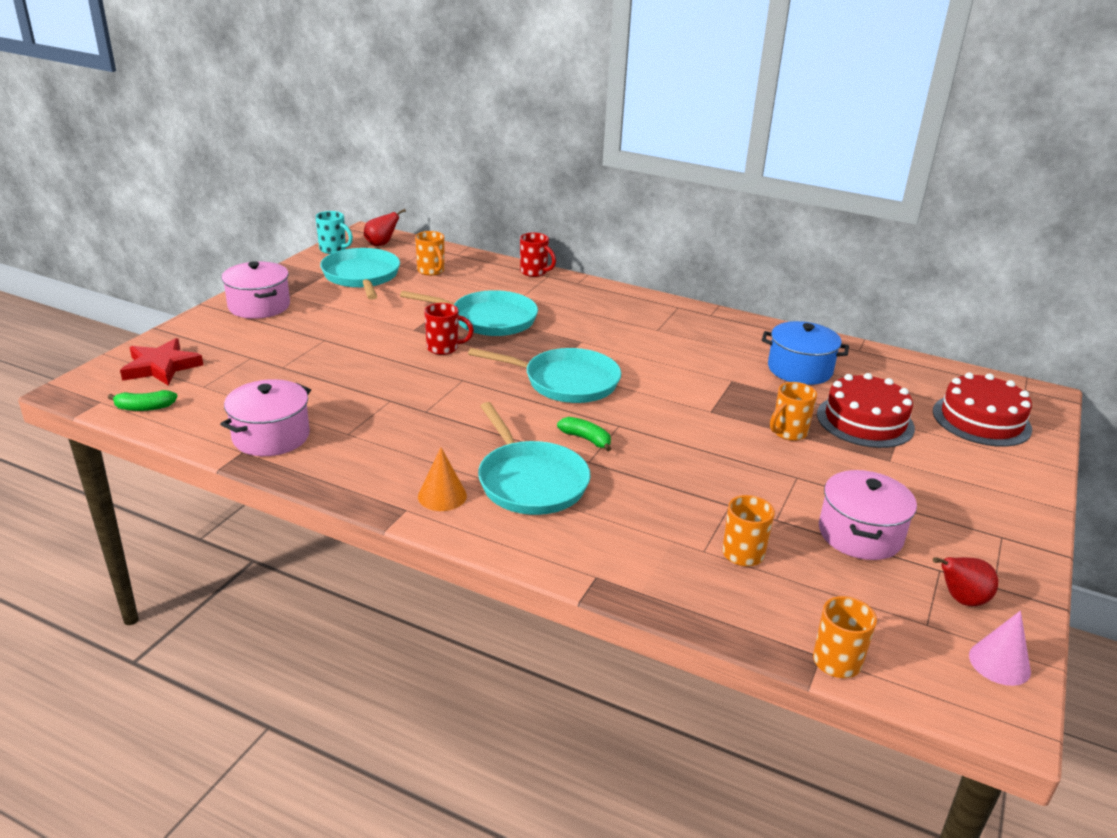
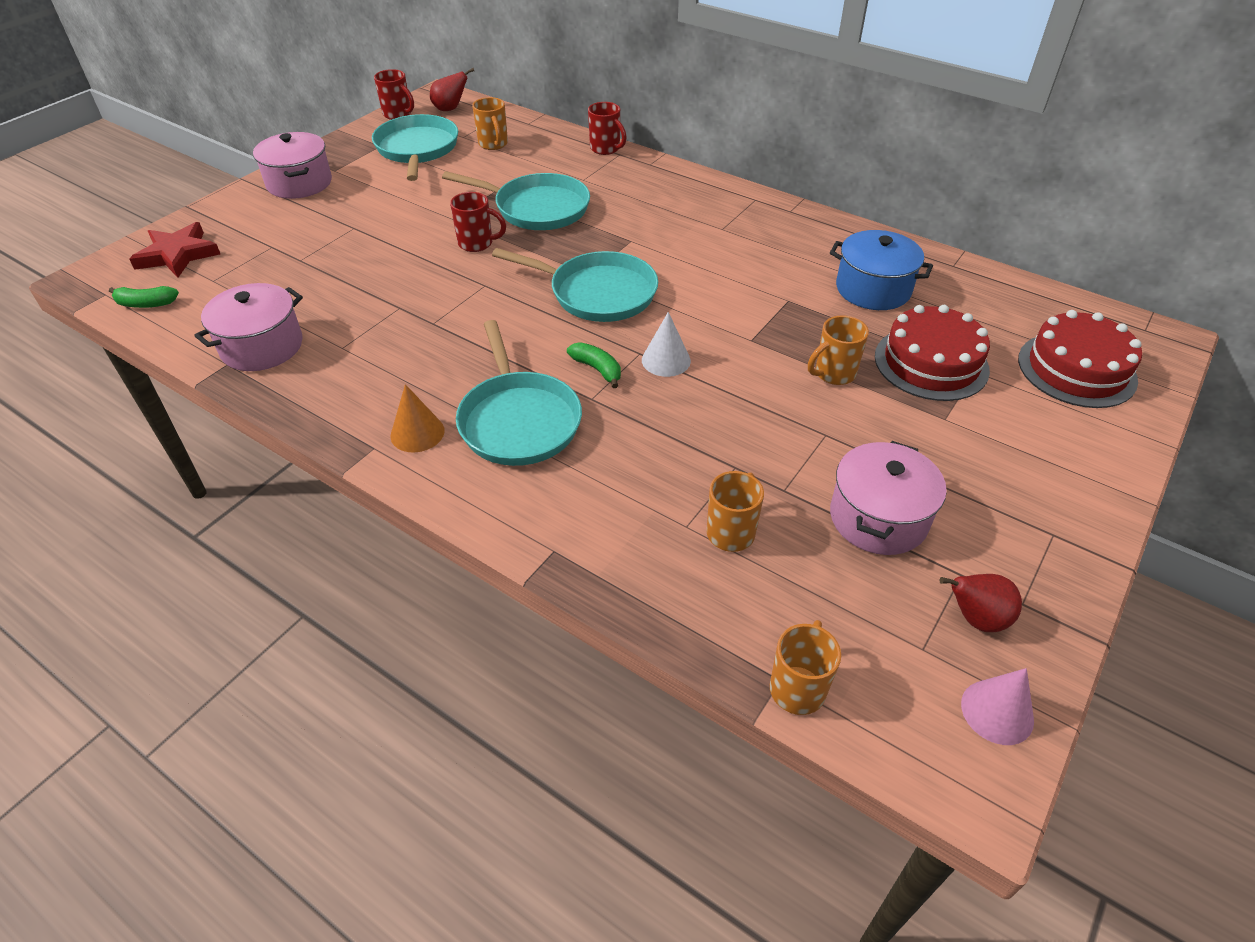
camera: 10 degrees right, 15 degrees up
turquoise mug [315,211,353,254] -> red mug [374,69,414,120]
none -> white cone [642,312,691,377]

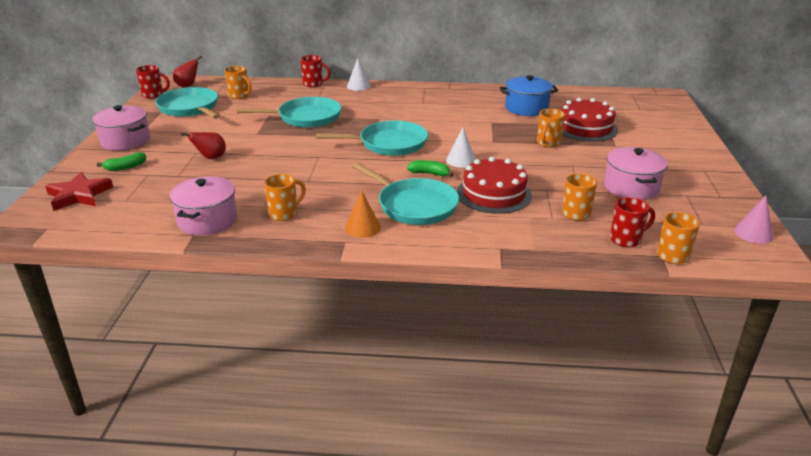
camera: 30 degrees left, 15 degrees down
green banana [109,286,179,308] -> green banana moved to [97,153,146,171]
red mug [450,192,506,252] -> red mug moved to [610,197,655,248]
red pear [939,574,1022,632] -> red pear moved to [180,132,226,159]
red cake [1018,310,1142,408] -> red cake moved to [457,157,532,214]
none -> orange mug [264,174,306,221]
none -> white cone [347,58,371,91]

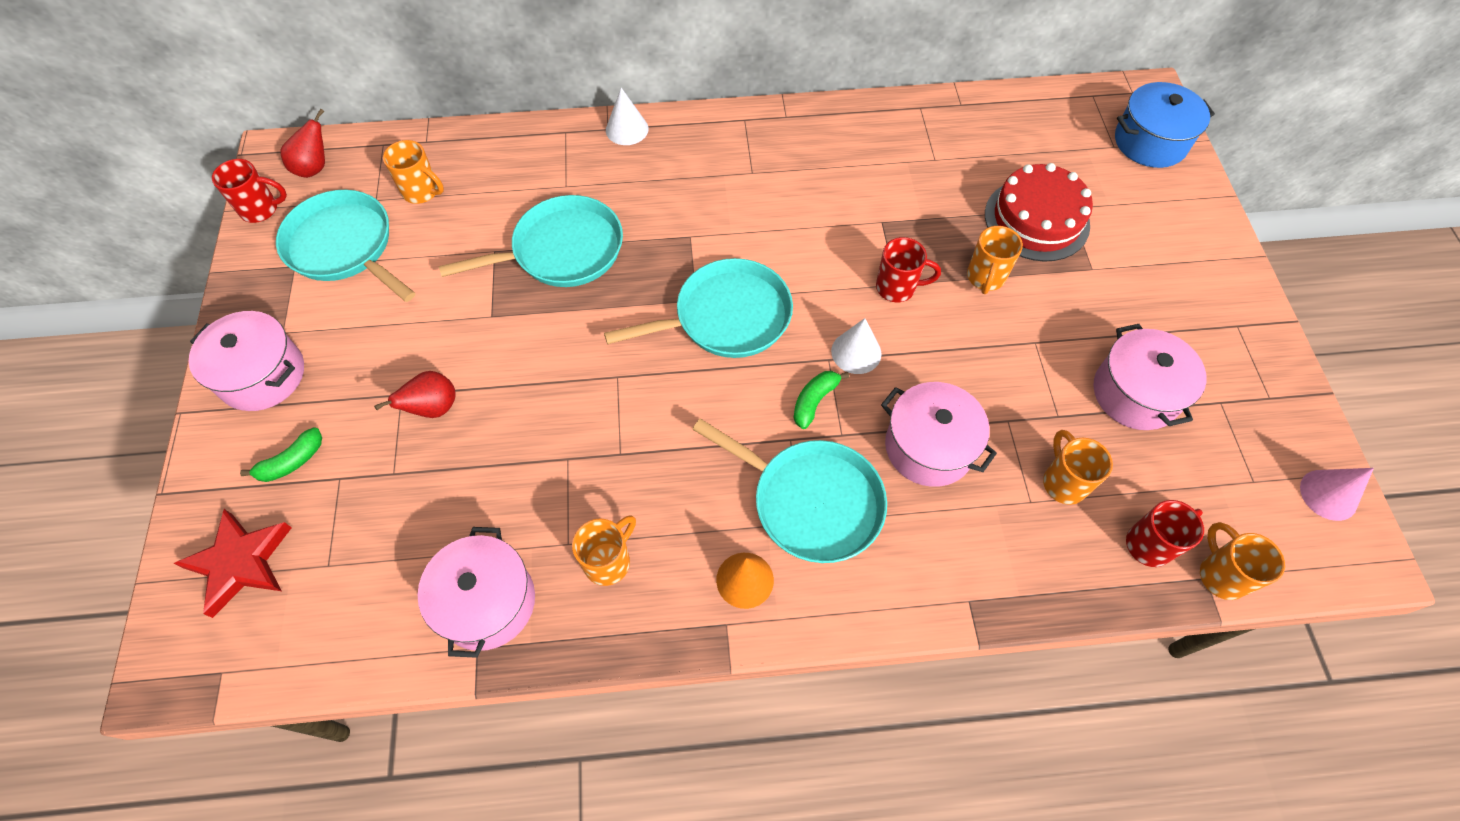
camera: 10 degrees left, 30 degrees up
red mug [300,55,331,87] -> red mug moved to [876,237,941,302]
green banana [407,160,454,177] -> green banana turned 60 degrees counterclockwise [793,371,849,429]
red cake [457,157,532,214] -> pink pot [881,382,997,487]
blue pot [500,75,558,116] -> blue pot moved to [1115,82,1215,168]

